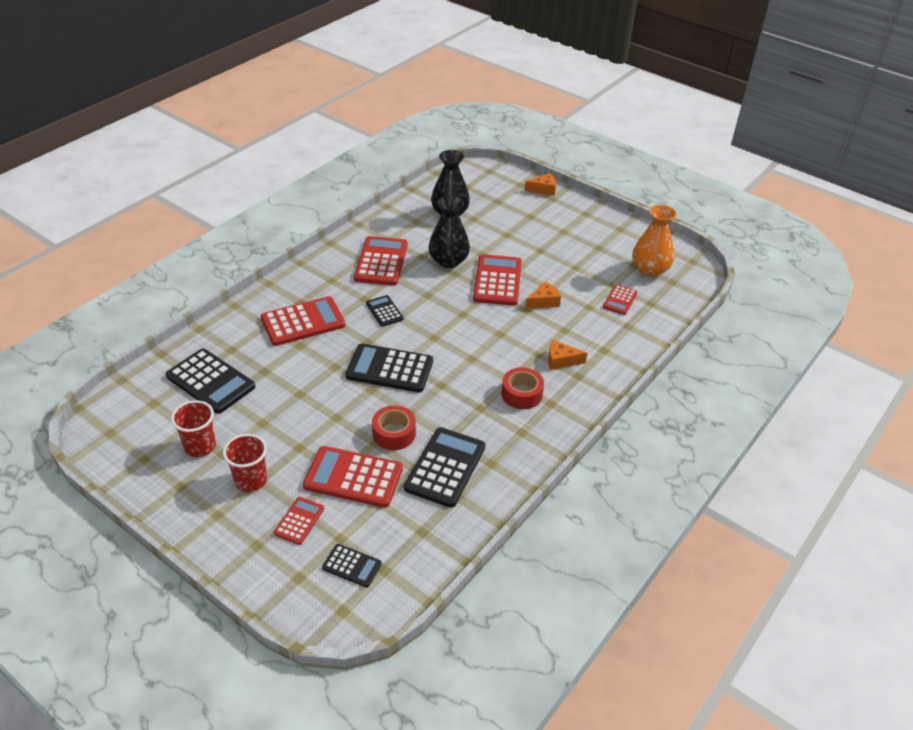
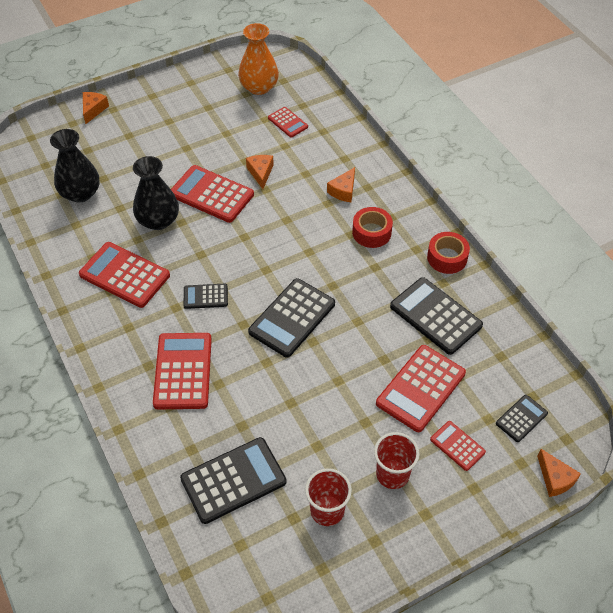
camera: 65 degrees left, 10 degrees up
red tape [372,405,416,450] -> red tape moved to [427,232,470,274]
none -> orange cheese [537,449,581,497]

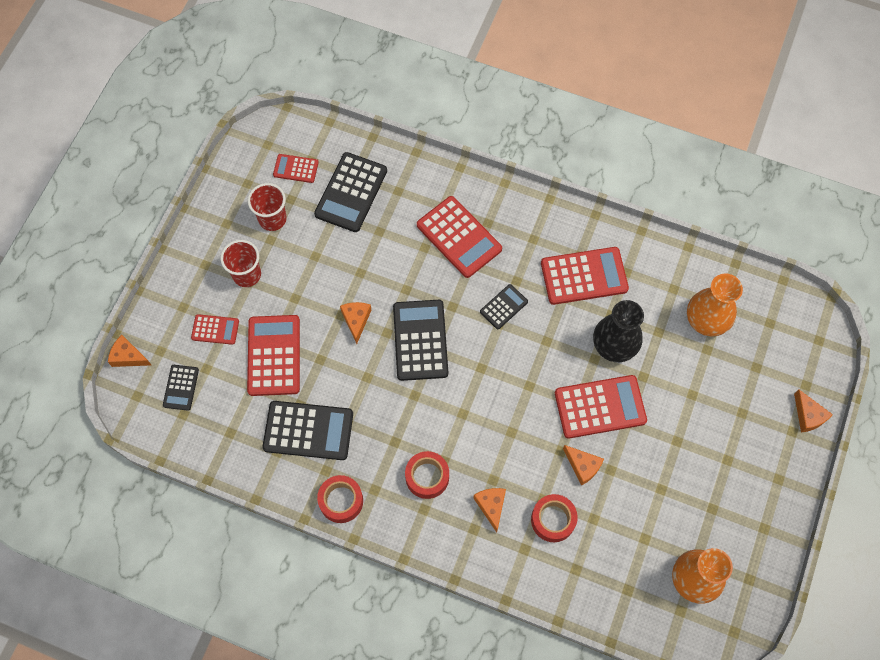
camera: 140 degrees right, 15 degrees up
black vase [50,129,99,202] -> orange vase [687,273,743,337]
red calculator [268,107,308,137] -> red calculator moved to [273,154,319,183]
none -> orange cheese [340,302,371,344]
none -> red tape [531,494,578,542]

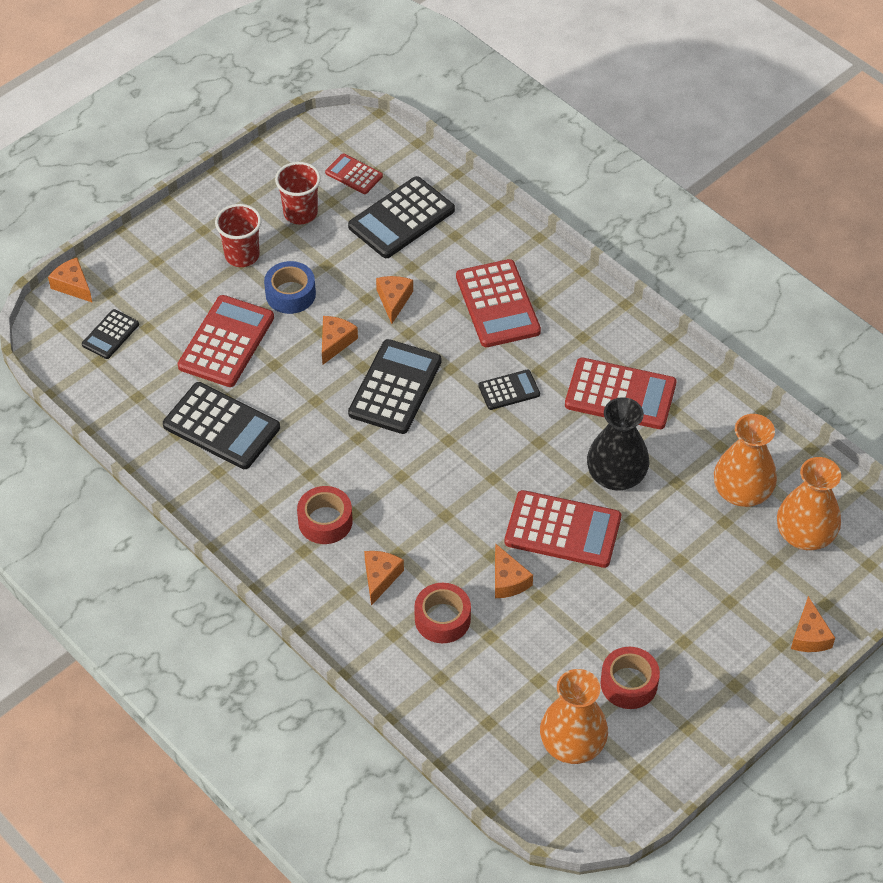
camera: 25 degrees right, 15 degrees down
red calculator [191,314,239,345] -> none
red tape [317,475,363,523] -> red tape moved to [600,647,660,709]
none -> blue tape [264,261,316,314]
none -> orange cheese [376,276,413,324]
none -> orange vase [777,457,841,550]

